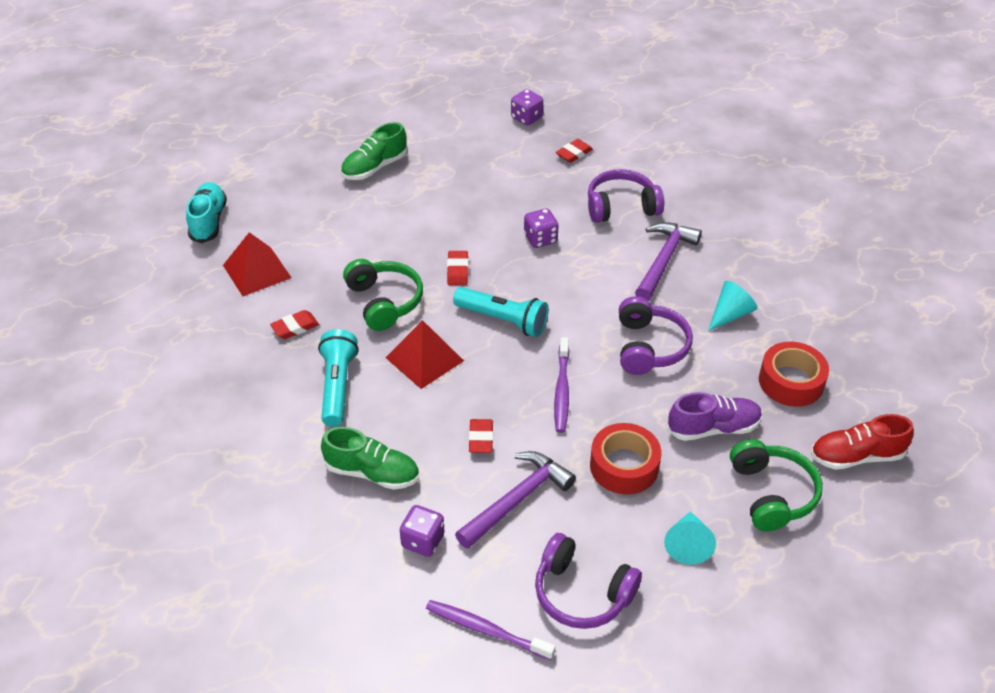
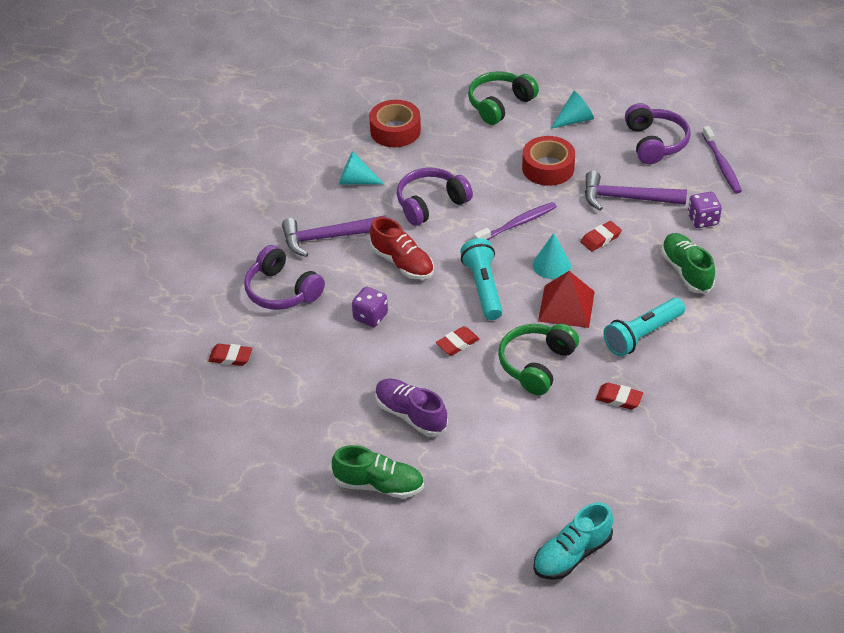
camera: 125 degrees left, 0 degrees up
red pyramid [223,232,291,296] -> none
purple dice [511,89,543,125] -> none
purple shoe [667,392,762,441] -> purple shoe moved to [375,379,448,437]
red shoe [811,414,914,470] -> red shoe moved to [370,217,434,279]
none -> turquoise cone [533,233,571,279]

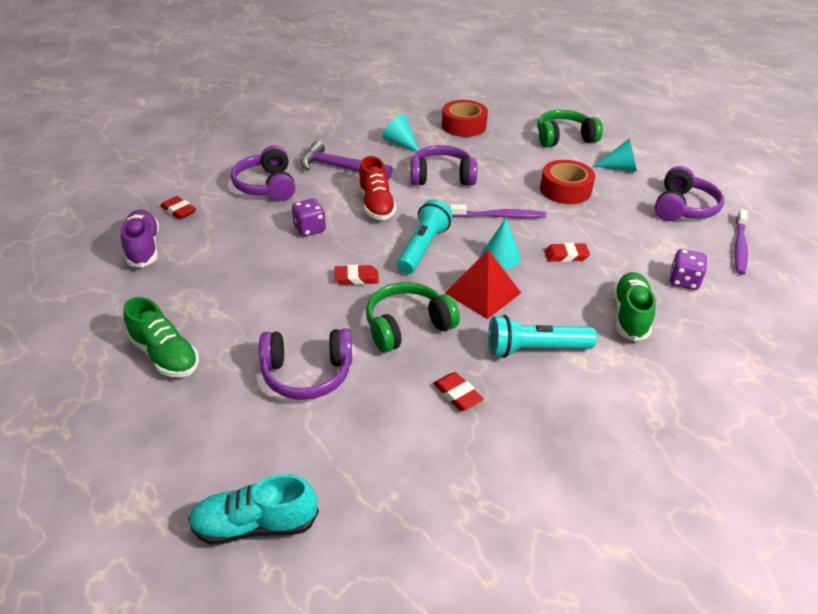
camera: 30 degrees right, 5 degrees down
purple shoe [375,379,448,437] -> purple shoe moved to [121,210,159,268]
purple hammer [585,171,687,211] -> none
none -> purple headphones [259,328,352,400]

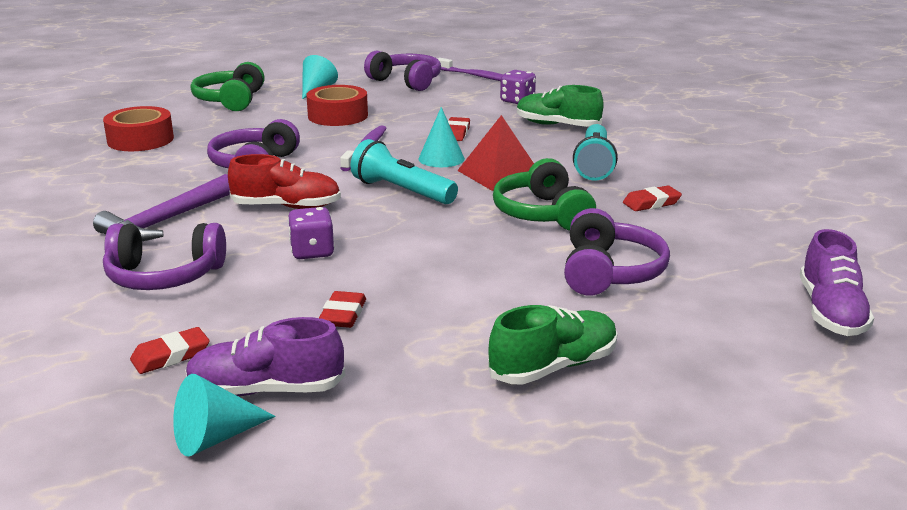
camera: 75 degrees left, 15 degrees down
turquoise shoe [188,474,319,545] -> purple shoe [800,229,874,336]
red eraser [334,265,379,285] -> red eraser moved to [319,291,366,328]
turquoise cone [382,114,419,152] -> turquoise cone moved to [173,374,276,457]

